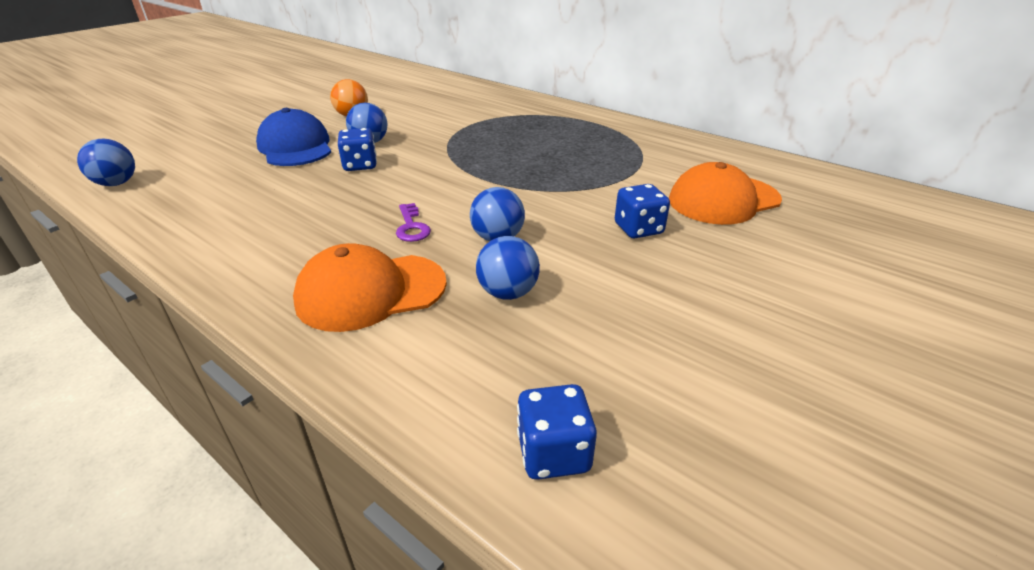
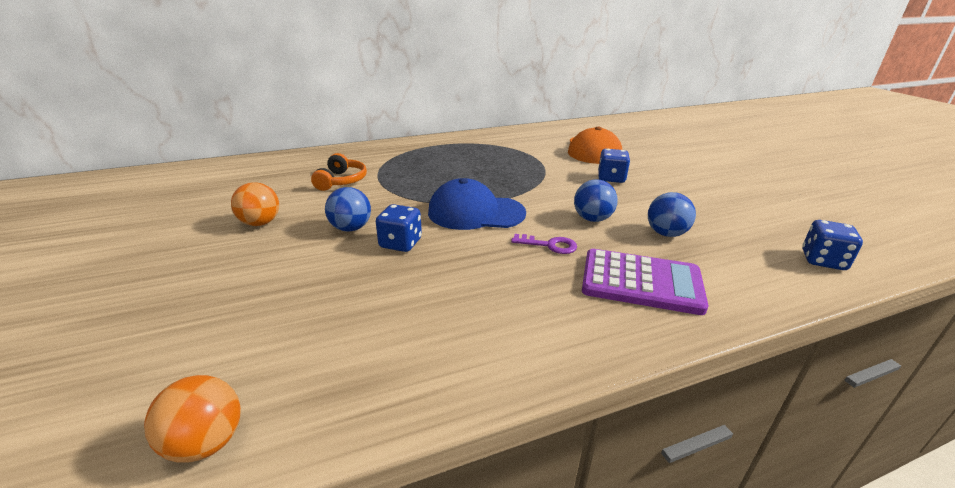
camera: 60 degrees left, 5 degrees down
blue ball [77,139,135,186] -> orange ball [144,375,241,463]
blue cap [256,108,331,166] -> blue cap moved to [428,178,526,230]
orange cap [293,243,447,332] -> purple calculator [582,249,708,315]
none -> orange headphones [311,153,367,191]

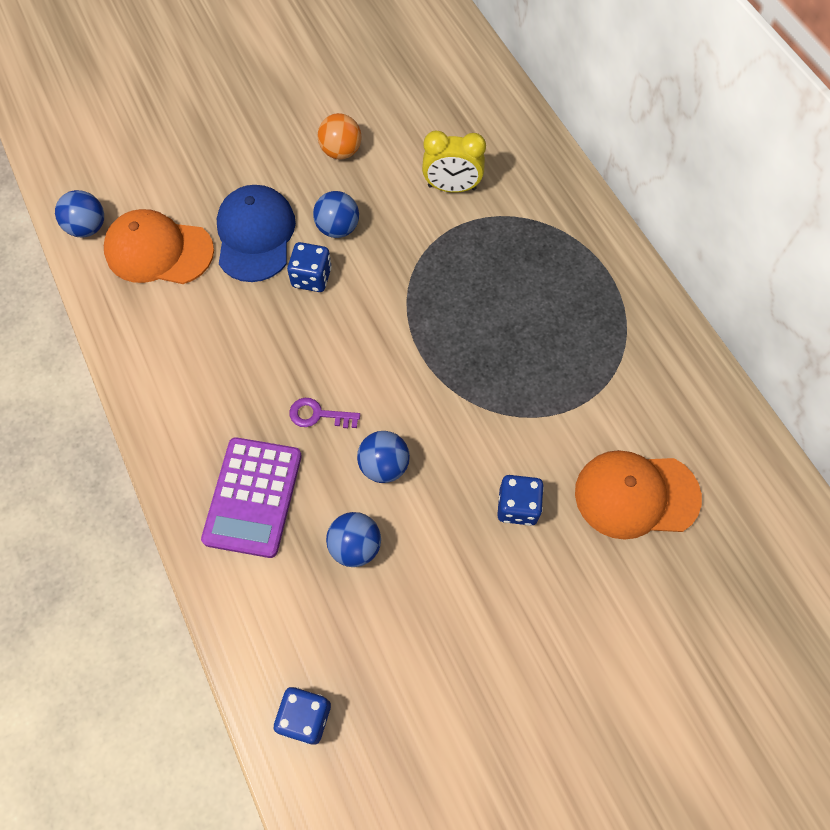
camera: 85 degrees right, 35 degrees up
orange ball [144,375,241,463] -> blue ball [55,190,104,237]
orange headphones [311,153,367,191] -> yellow clock [422,130,486,193]
blue cap [428,178,526,230] -> blue cap moved to [217,185,296,282]
purple key [511,234,577,254] -> purple key turned 90 degrees clockwise [289,398,360,428]
none -> orange cap [104,209,214,284]

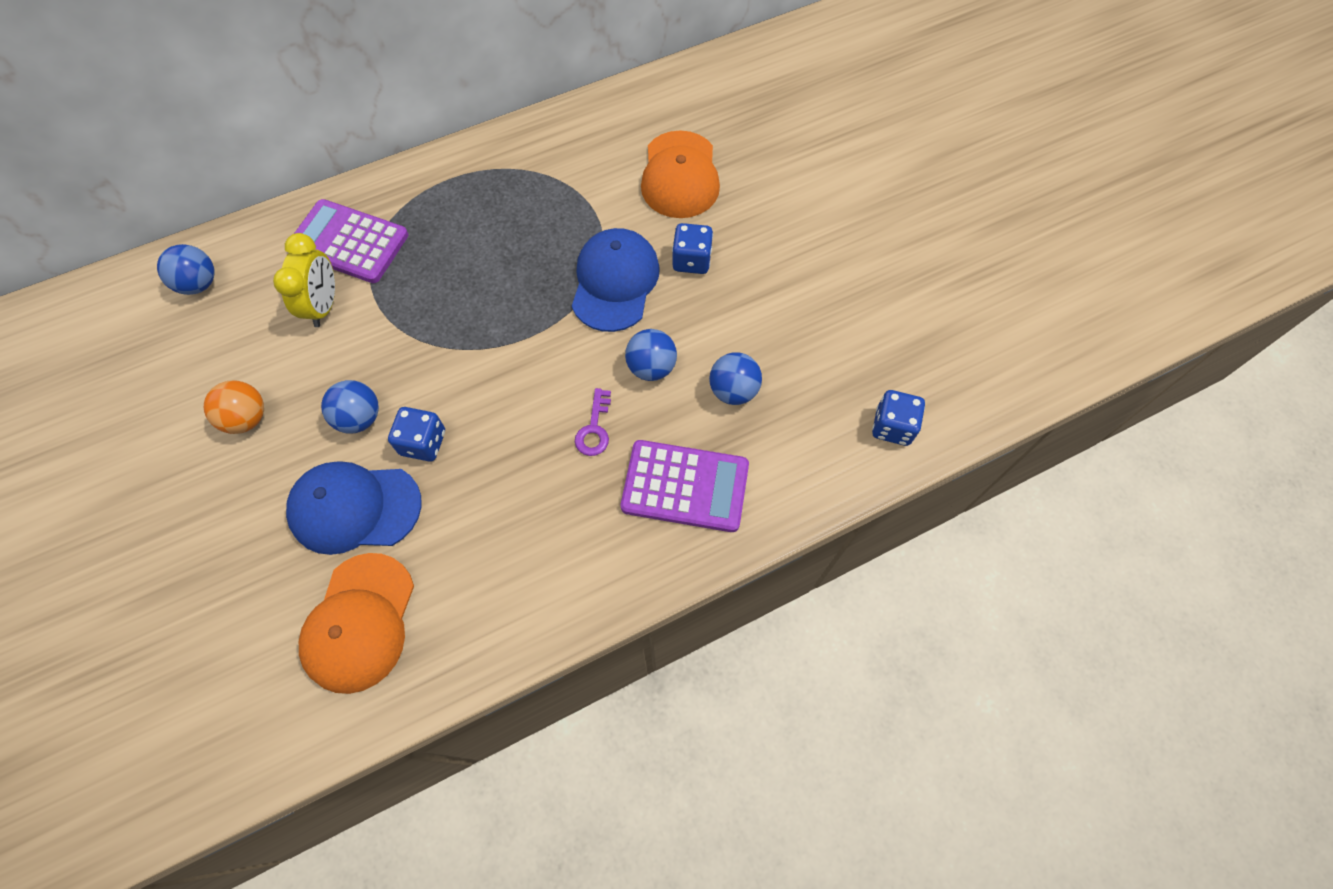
camera: 90 degrees left, 0 degrees up
blue ball [55,190,104,237] -> blue ball moved to [157,244,215,295]
none -> purple calculator [294,199,408,283]
none -> blue cap [572,228,660,332]

